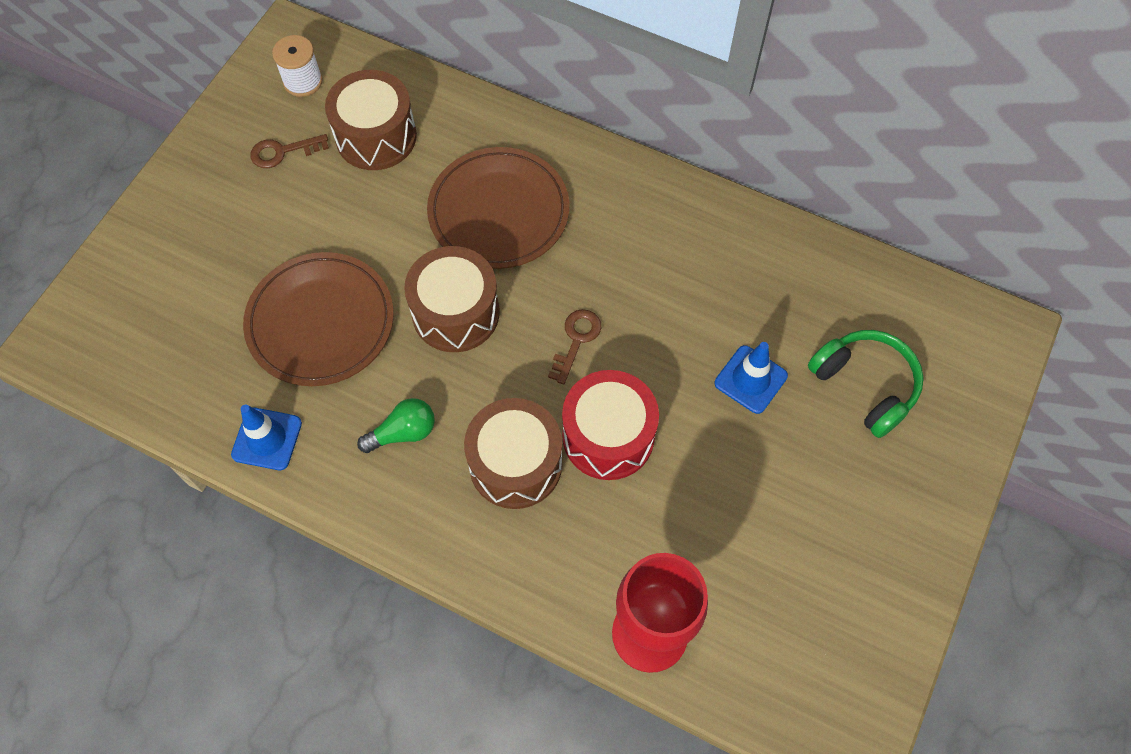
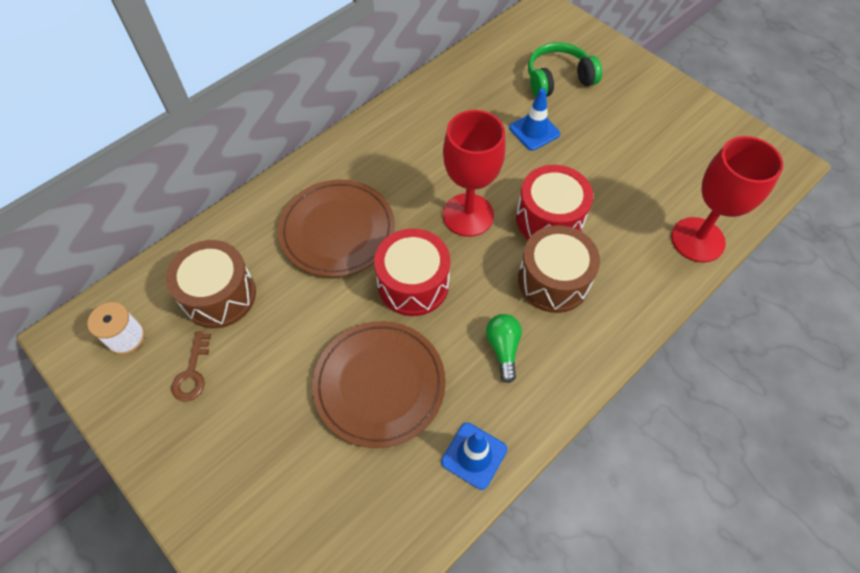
camera: 70 degrees left, 5 degrees down
brown drum [404,246,500,352] -> red drum [374,228,450,316]
brown key [548,309,601,384] -> red goblet [443,110,506,237]

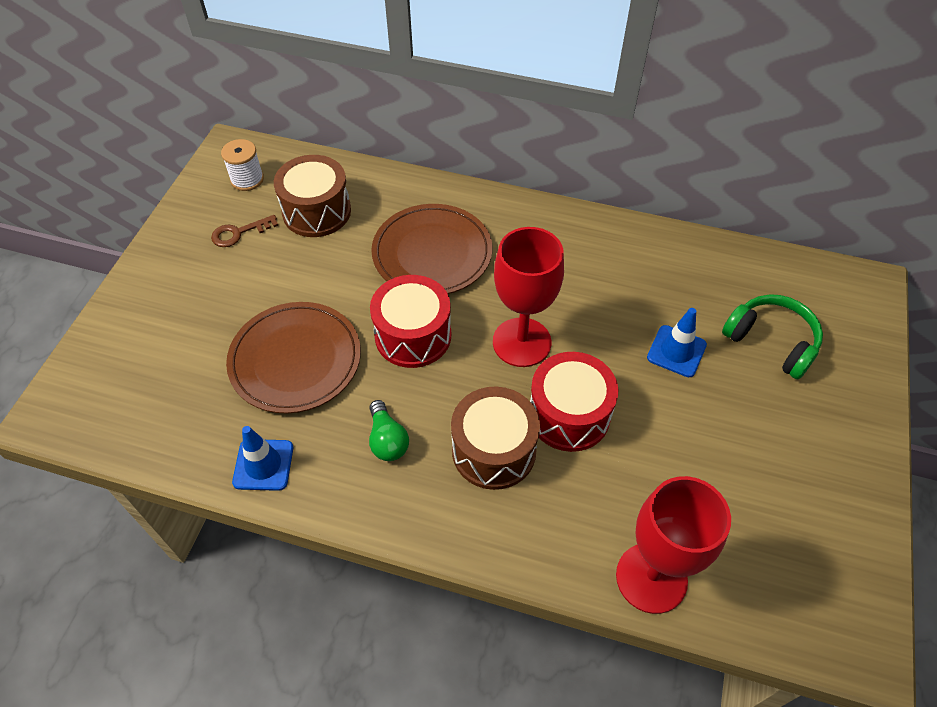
camera: 60 degrees right, 5 degrees down
green light bulb [486,314,522,383] -> green light bulb turned 105 degrees clockwise [369,400,409,461]

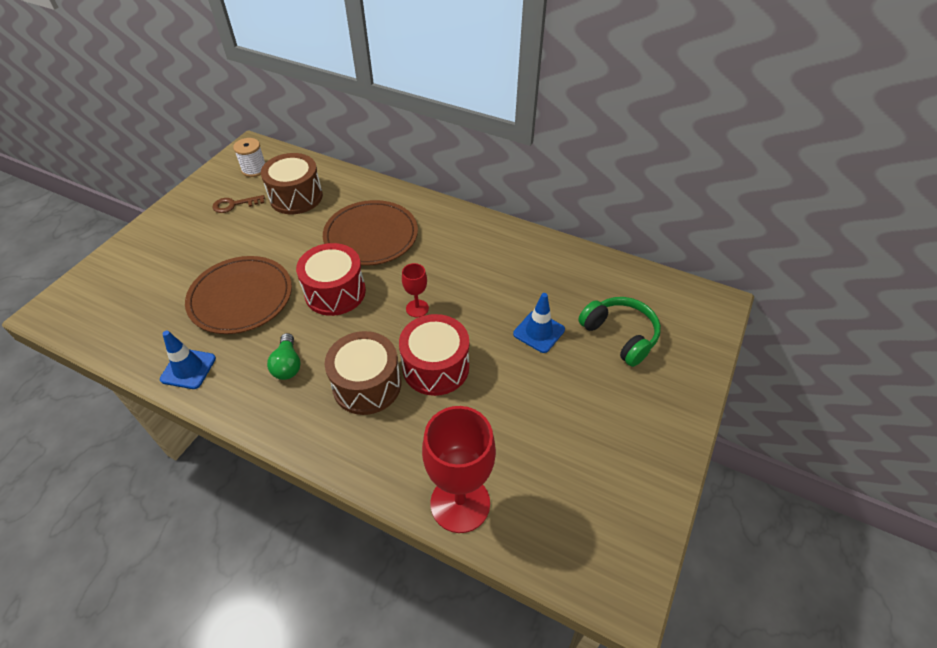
camera: 10 degrees right, 5 degrees down
red goblet [493,227,564,367] -> red goblet [402,263,429,317], size x0.48

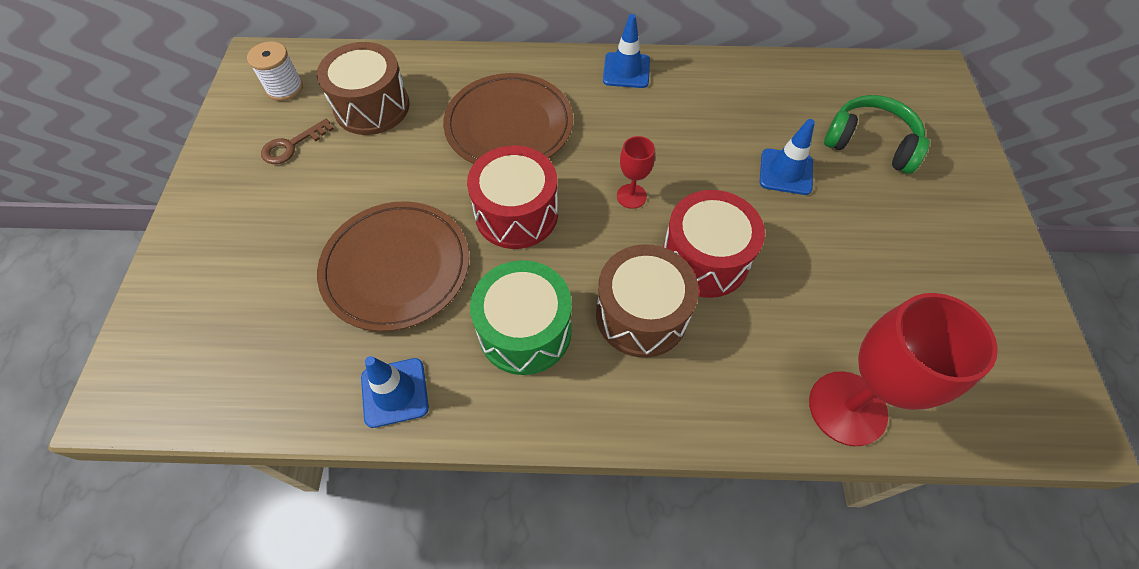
camera: 25 degrees left, 10 degrees up
green light bulb [267,333,301,380] -> green drum [470,260,572,375]
none -> blue traffic cone [603,14,650,88]

